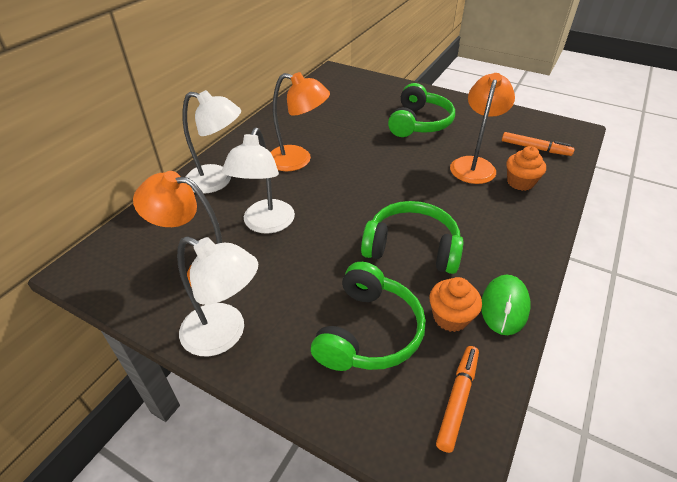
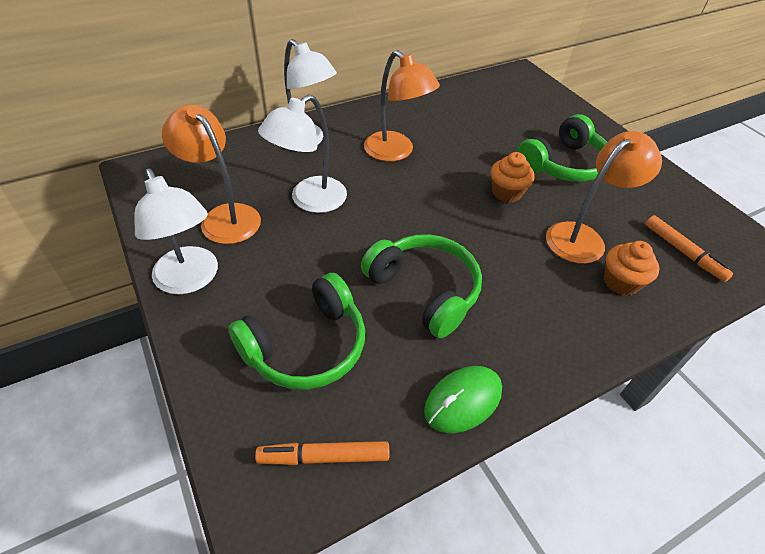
camera: 30 degrees right, 5 degrees up
orange cupcake [429,277,482,332] -> orange cupcake moved to [491,152,534,203]
orange marker [436,346,479,453] -> orange marker turned 150 degrees counterclockwise [255,441,390,465]

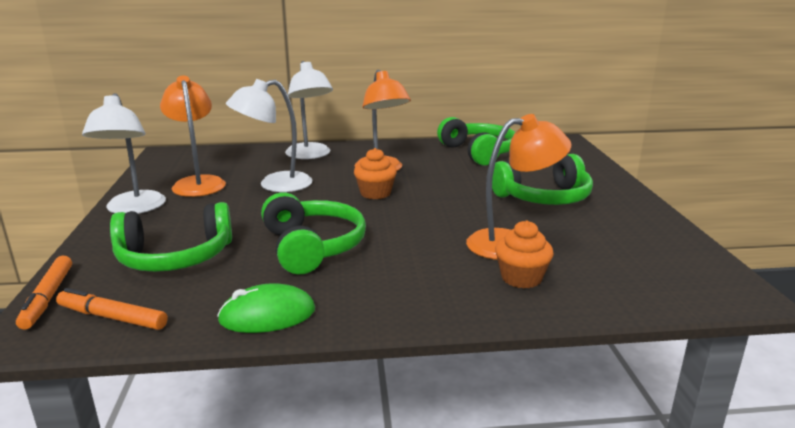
camera: 25 degrees right, 25 degrees down
orange cupcake [491,152,534,203] -> orange cupcake moved to [354,148,397,199]
orange marker [646,215,733,282] -> orange marker moved to [16,256,72,330]
none -> green headphones [437,117,515,165]

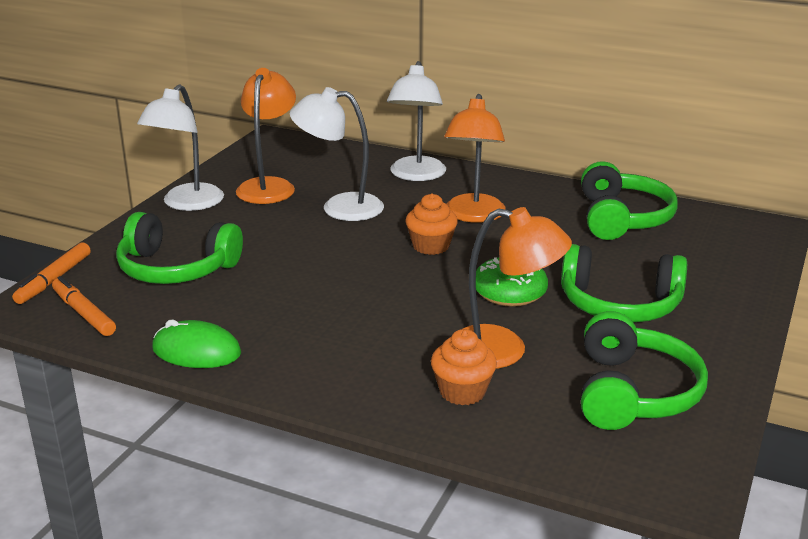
camera: 30 degrees right, 5 degrees up
green headphones [261,192,366,274] -> green headphones moved to [581,311,708,430]
none -> green donut [476,257,548,307]

